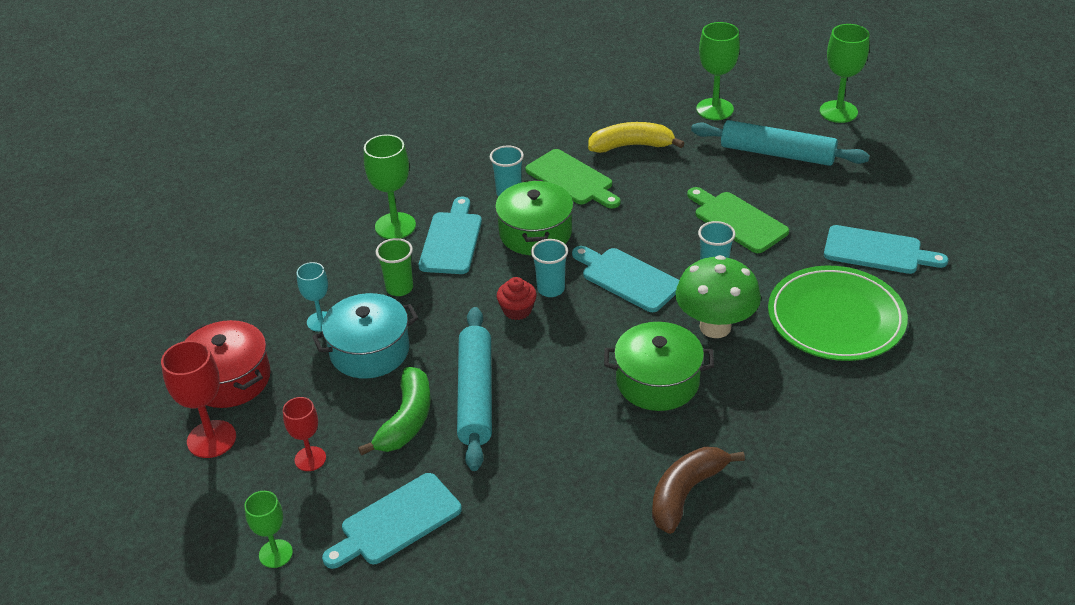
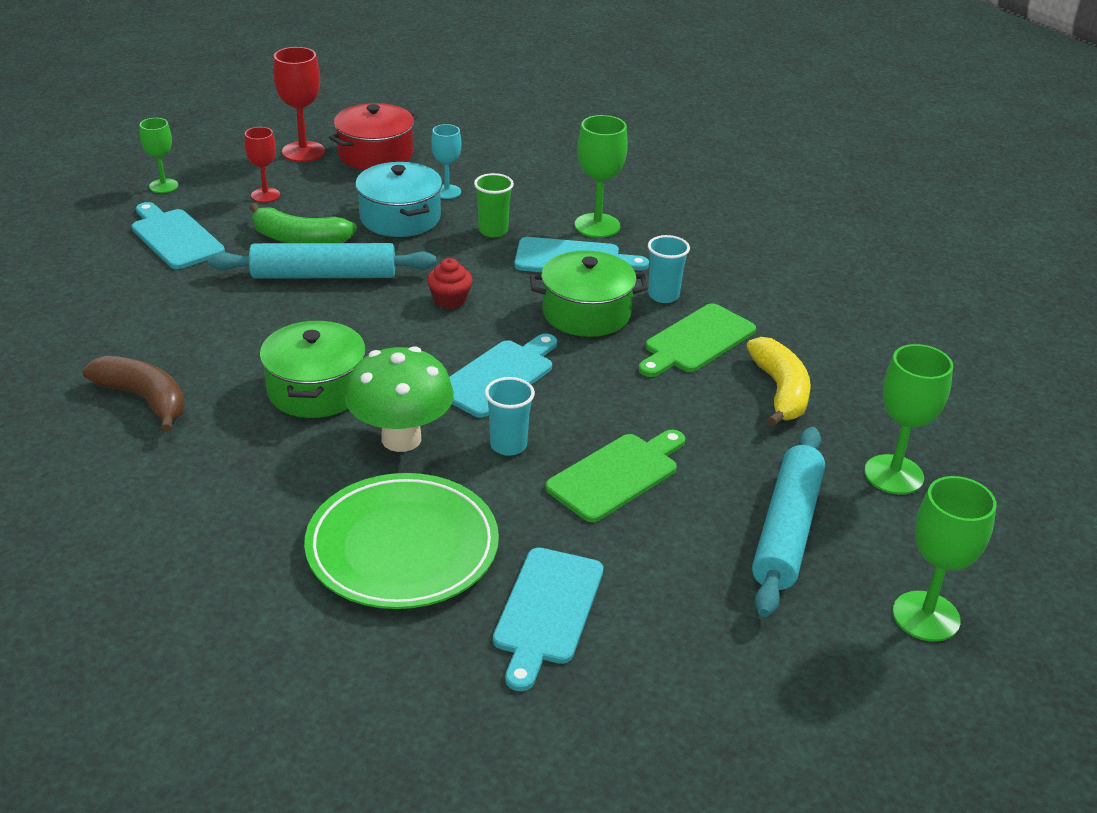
camera: 85 degrees right, 5 degrees down
turquoise cup [531,239,568,297] -> none

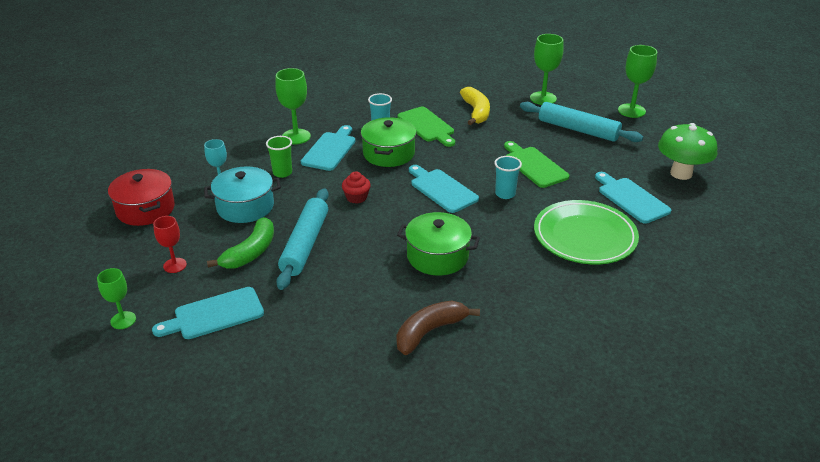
camera: 75 degrees left, 0 degrees up
red goblet [273,47,325,162] -> none
green mushroom [345,346,454,452] -> green mushroom moved to [658,123,717,180]
turquoise cutting board [493,547,603,691] -> turquoise cutting board turned 150 degrees counterclockwise [595,172,671,224]
yellow banana [746,337,811,427] -> yellow banana turned 75 degrees clockwise [460,87,490,125]

